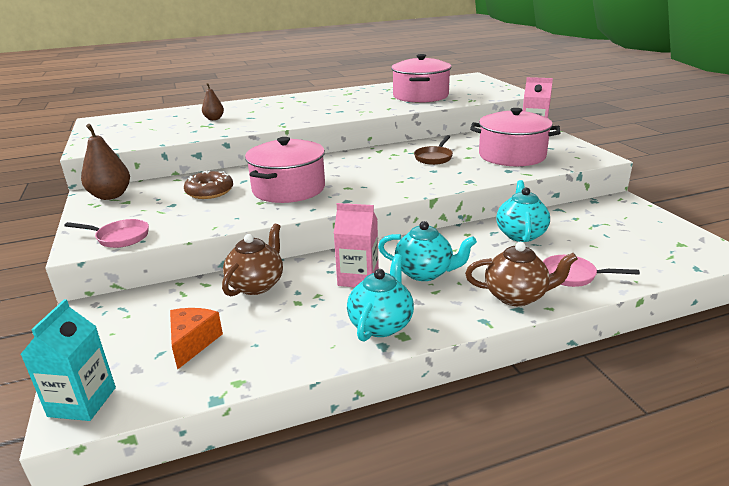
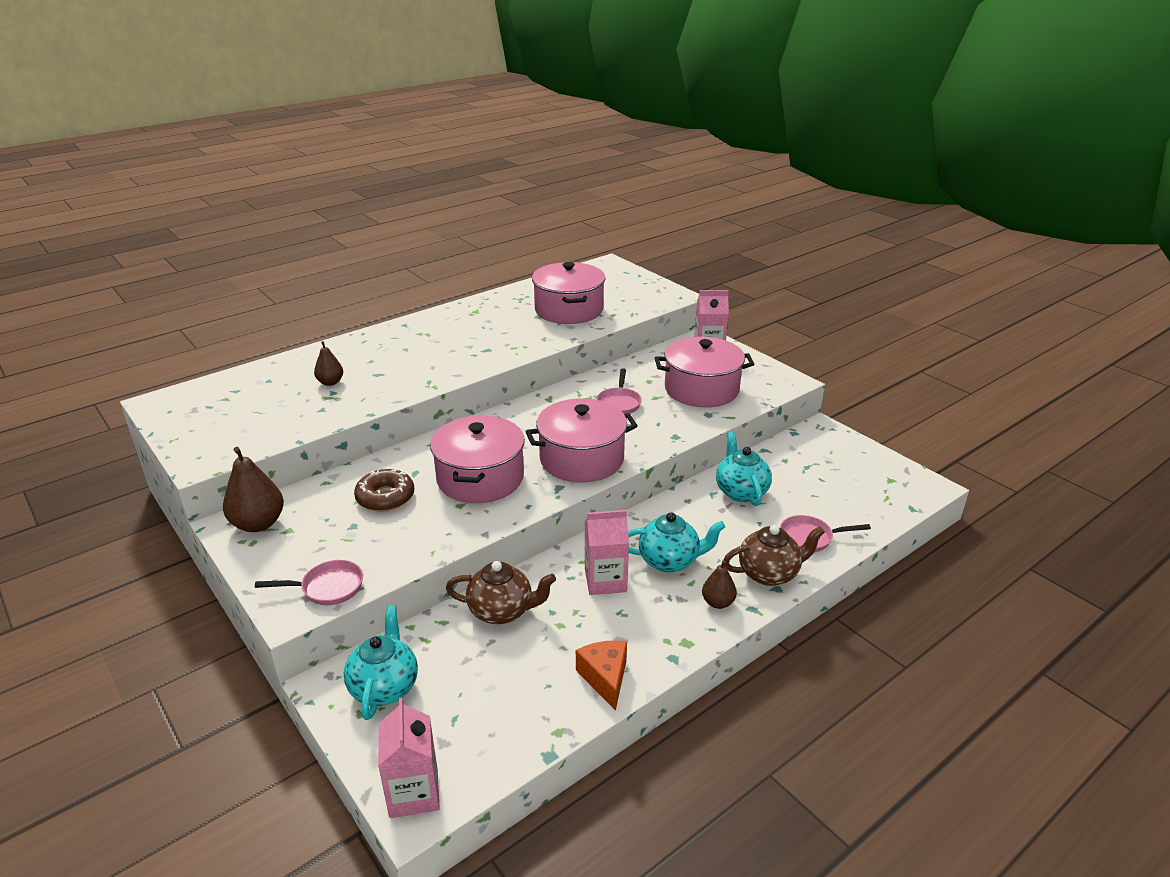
camera: 20 degrees left, 5 degrees up
turquoise carton [20,299,116,421] -> pink carton [378,698,440,818]
orange cheese [170,308,223,370] -> orange cheese moved to [576,640,627,711]
brown teapot [222,224,283,296] -> brown teapot turned 90 degrees clockwise [446,561,556,624]
turquoise teapot [347,254,414,341] -> turquoise teapot moved to [344,605,418,720]
brown pan [414,135,453,165] -> pink pan [597,369,642,414]
none -> pink pot [525,398,638,482]
none -> brown pear [702,560,737,609]

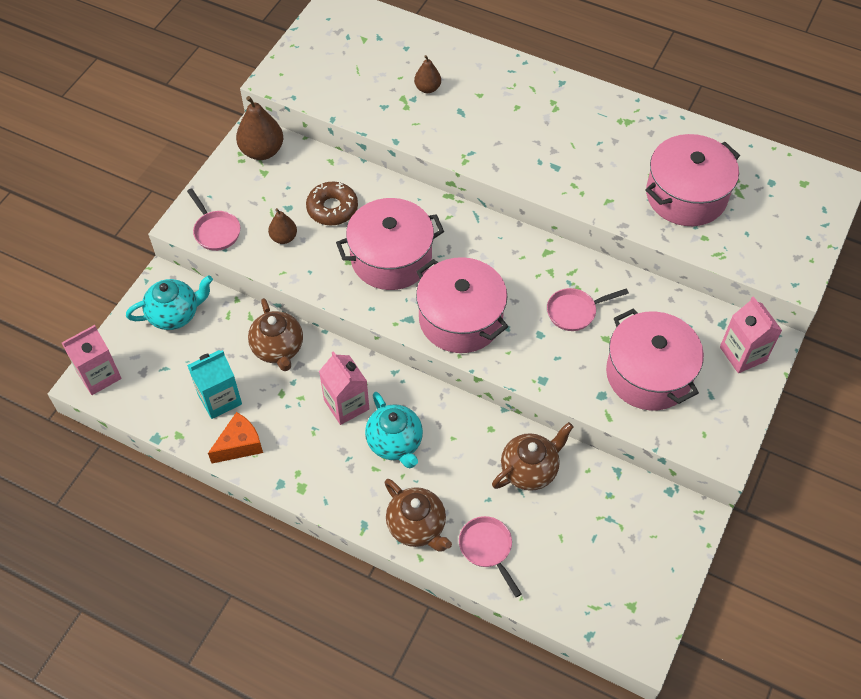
camera: 65 degrees right, 25 degrees up
brown pear [702,560,737,609] -> brown pear moved to [268,208,297,244]
turquoise teapot [716,432,772,506] -> brown teapot [492,422,573,491]
none -> turquoise carton [187,350,242,419]

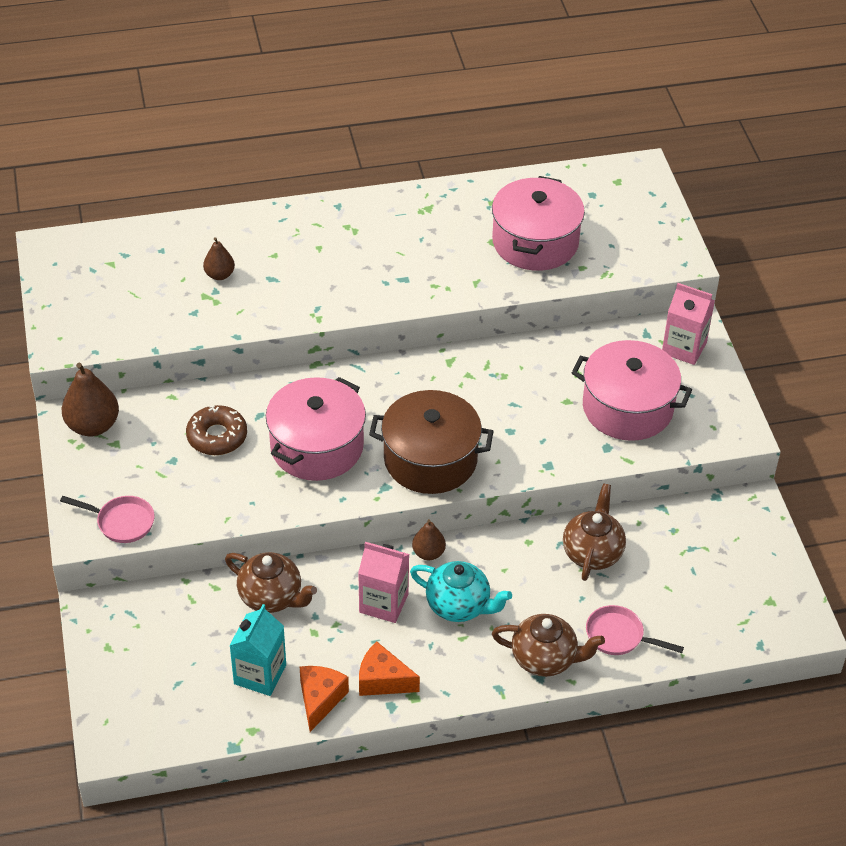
camera: 40 degrees left, 10 degrees down
pink carton [62,325,122,395] -> none
turquoise teapot [126,275,213,330] -> none
brown pear [268,208,297,244] -> brown pear moved to [412,519,446,560]
pink pot [416,257,508,353] -> brown pot [369,390,494,494]
pink pan [547,288,629,331] -> none
none -> orange cheese [359,642,420,696]

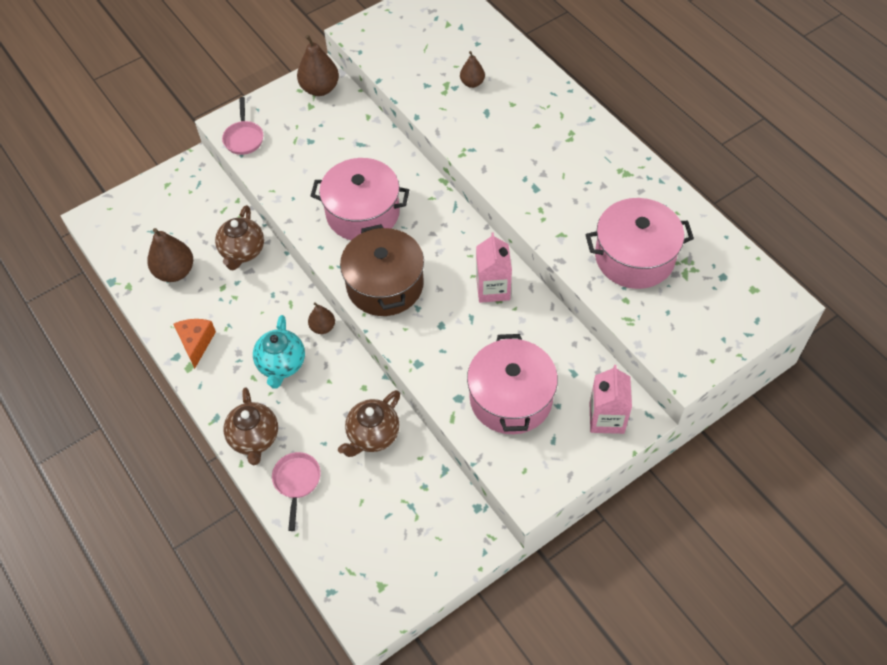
camera: 70 degrees right, 10 degrees up
brown donut [186,405,247,455] -> none
turquoise carton [229,604,286,696] -> brown pear [147,228,193,282]
orange cheese [300,666,349,732] -> none
pink carton [358,542,409,623] -> pink carton moved to [476,232,512,303]
brown teapot [563,483,626,581] -> brown teapot turned 135 degrees clockwise [338,390,400,457]

